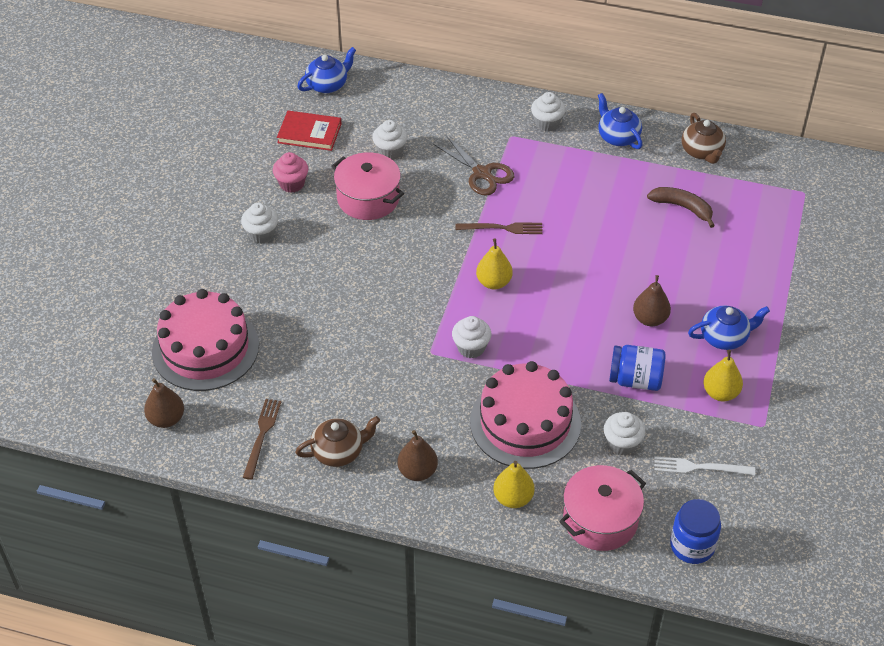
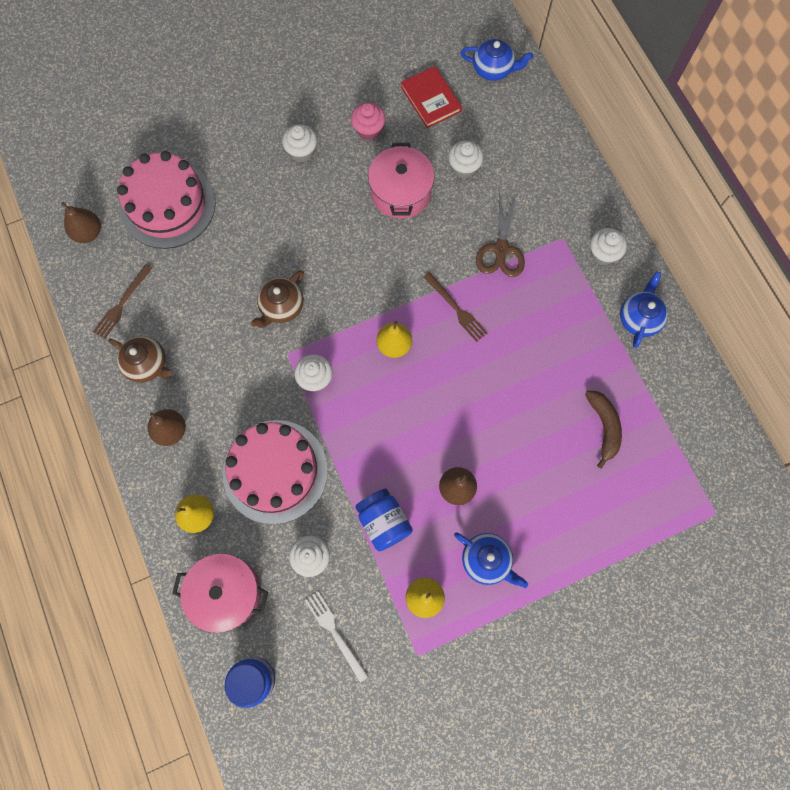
camera: 50 degrees right, 25 degrees up
brown fork [243,399,281,480] -> brown fork turned 150 degrees clockwise [93,264,153,339]
brown teapot [682,113,726,164] -> brown teapot moved to [250,270,304,328]

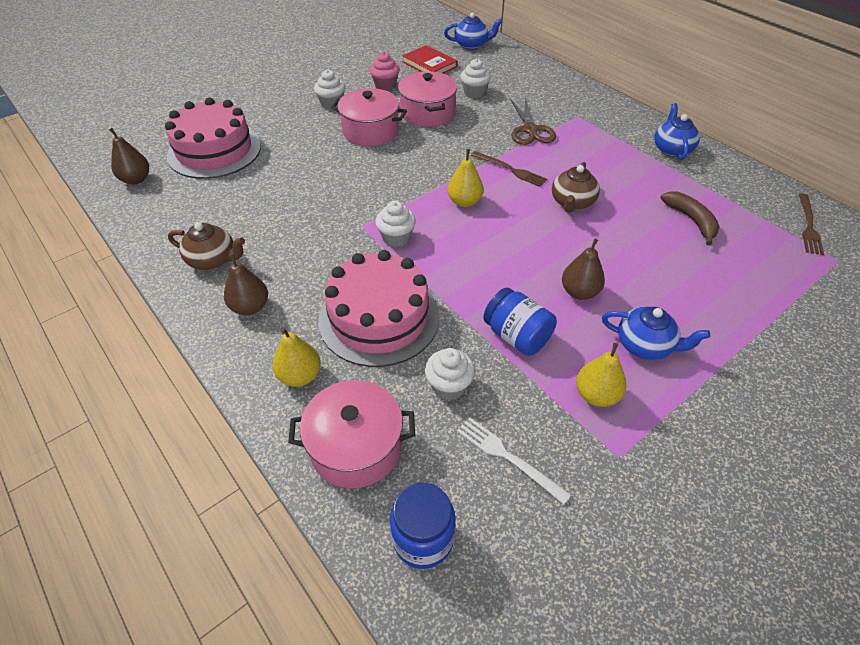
camera: 15 degrees left, 25 degrees down
brown fork [93,264,153,339] -> brown fork moved to [799,193,824,255]
brown teapot [250,270,304,328] -> brown teapot moved to [552,162,600,213]
white cupcake [590,228,627,265] -> none
none -> pink pot [331,88,407,146]

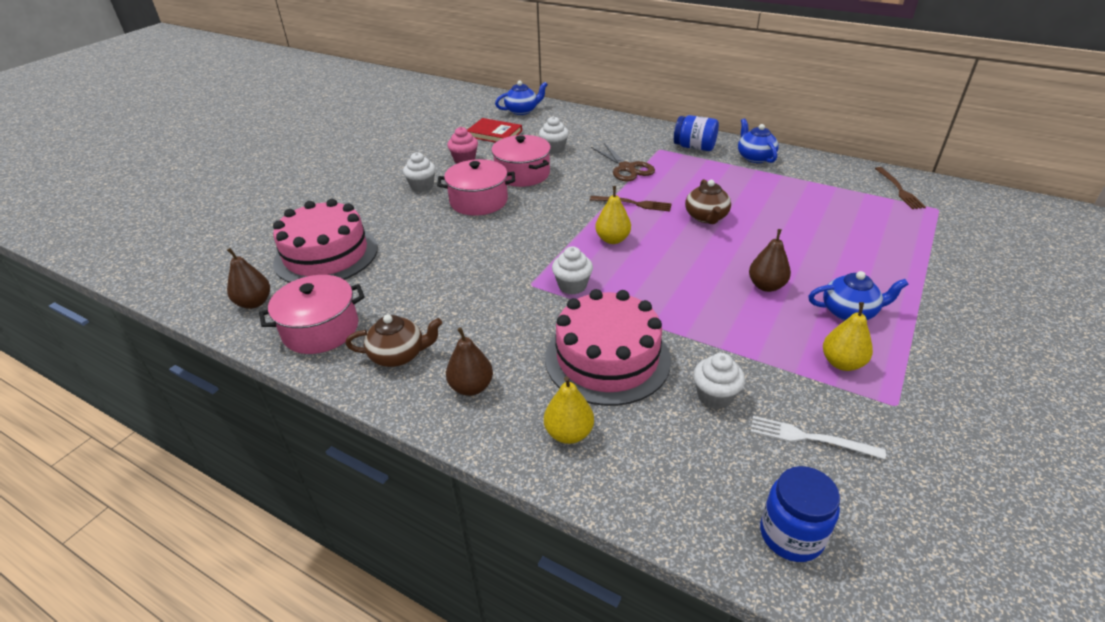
camera: 20 degrees left, 10 degrees down
pink pot [288,380,415,488] -> pink pot moved to [259,275,365,354]
blue jar [483,288,557,356] -> blue jar moved to [674,115,719,151]
brown banana [660,191,720,246] -> none

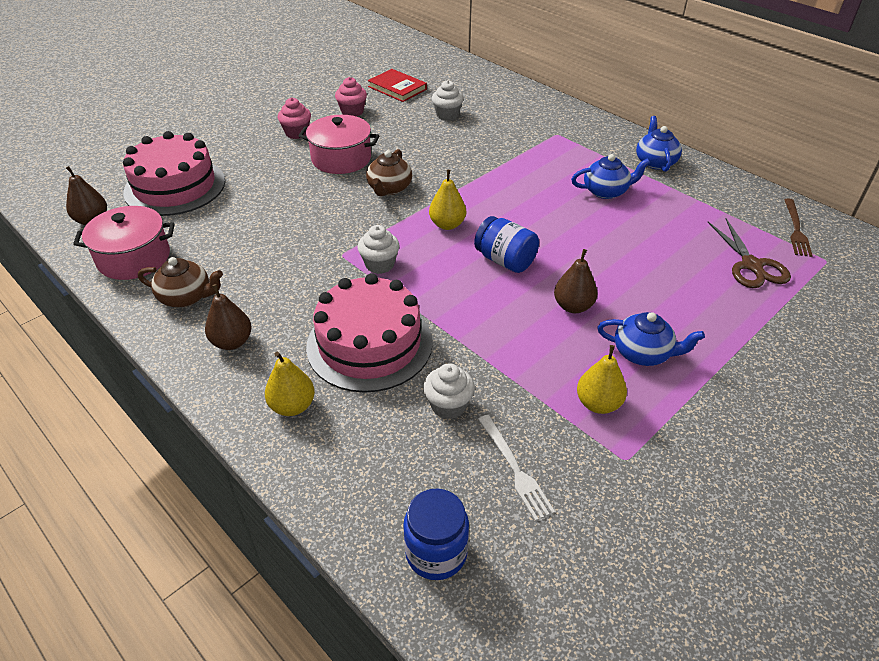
camera: 15 degrees right, 5 degrees up
white cupcake [403,152,436,192] -> pink cupcake [278,97,311,139]
pink pot [491,135,551,187] -> none
blue teapot [495,81,548,115] -> blue teapot moved to [571,154,650,199]
brown fork [590,196,672,211] -> none
brown scissors [591,143,655,182] -> brown scissors moved to [708,219,791,288]
blue jar [674,115,719,151] -> blue jar moved to [474,216,539,273]
brown teapot [685,179,731,224] -> brown teapot moved to [366,149,412,196]
white fork [751,416,886,459] -> white fork turned 150 degrees counterclockwise [478,415,555,521]

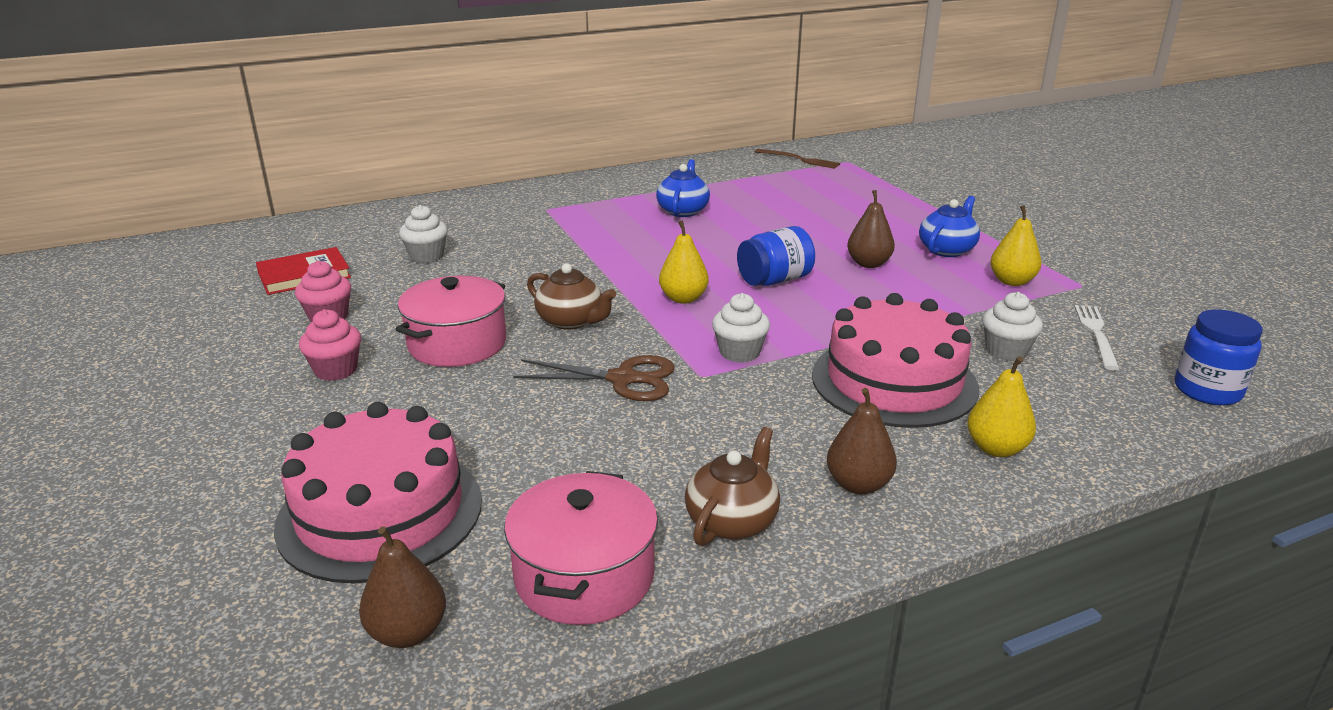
camera: 70 degrees left, 15 degrees down
white fork [478,415,555,521] -> white fork turned 75 degrees counterclockwise [1074,305,1120,370]
blue teapot [636,116,682,172] -> none
brown scissors [708,219,791,288] -> brown scissors moved to [513,355,675,401]

